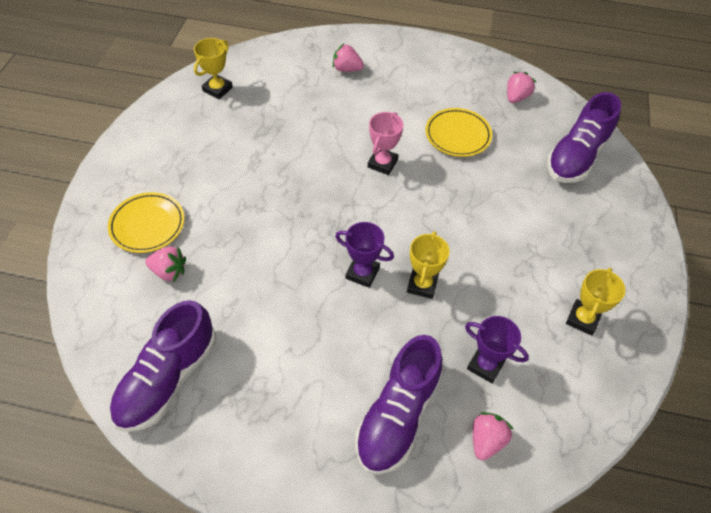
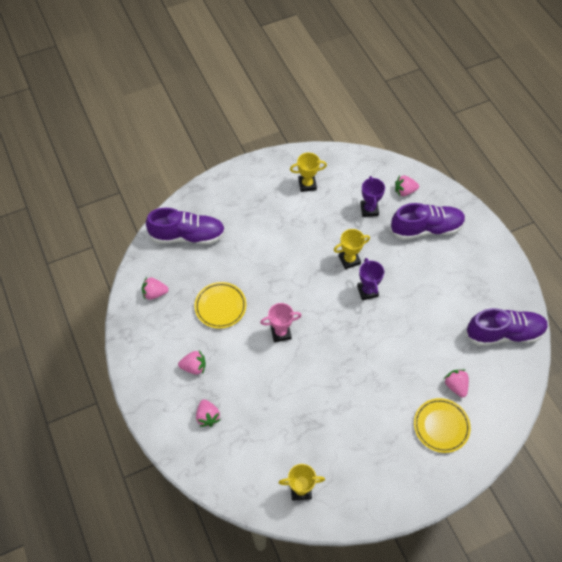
camera: 125 degrees left, 5 degrees up
none -> pink strawberry [178,351,206,375]

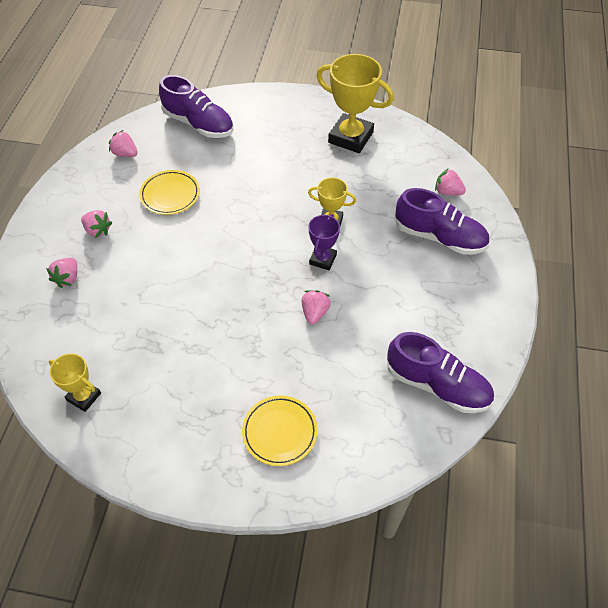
camera: 35 degrees right, 5 degrees down
pink trophy [260,303,302,342] -> none
yellow trophy [290,153,327,192] -> yellow trophy [317,54,394,153], size x1.82
purple trophy [361,176,385,217] -> none
pink strawberry [444,369,469,398] -> pink strawberry moved to [302,290,331,324]

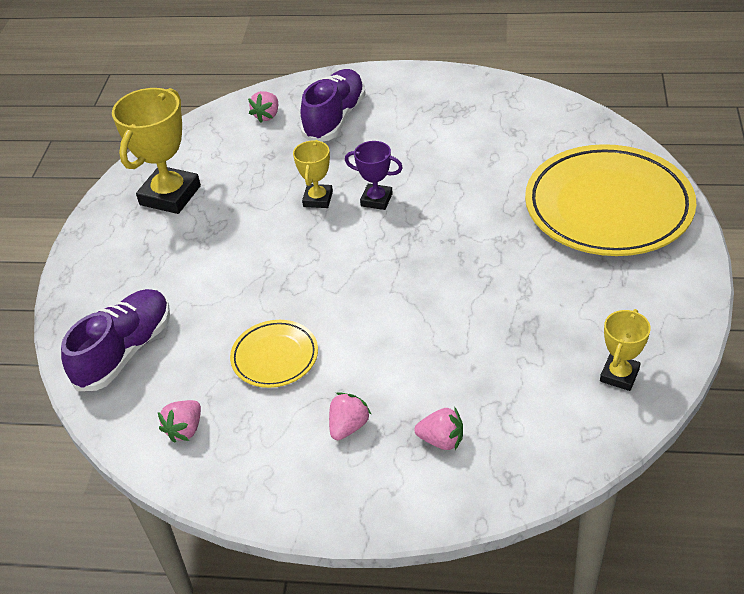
camera: 90 degrees left, 10 degrees down
yellow plate [242,395,318,466] -> yellow plate [525,144,696,256], size x2.10
pink strawberry [302,290,331,324] -> none
purple shoe [387,332,494,413] -> none

